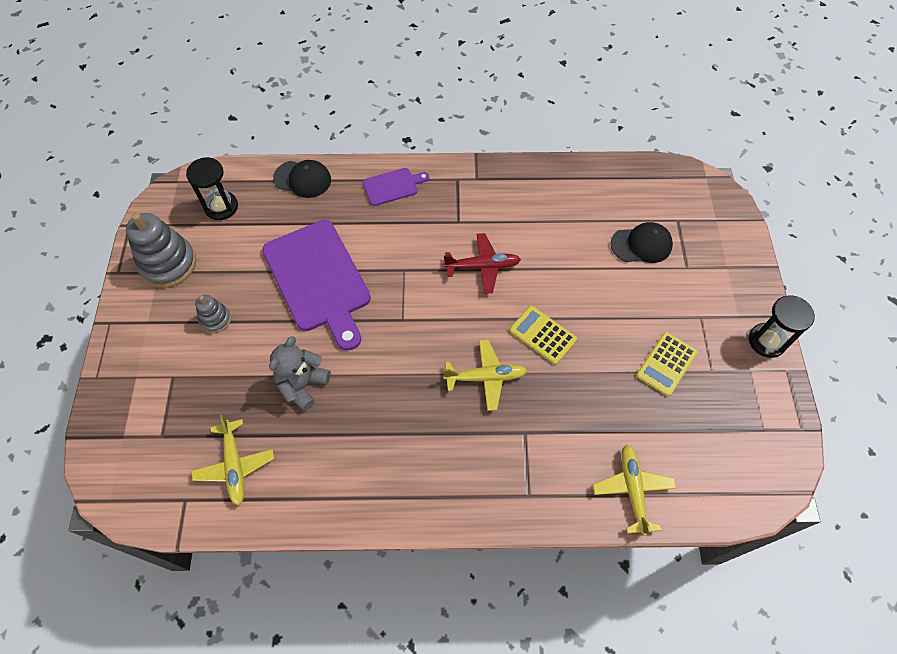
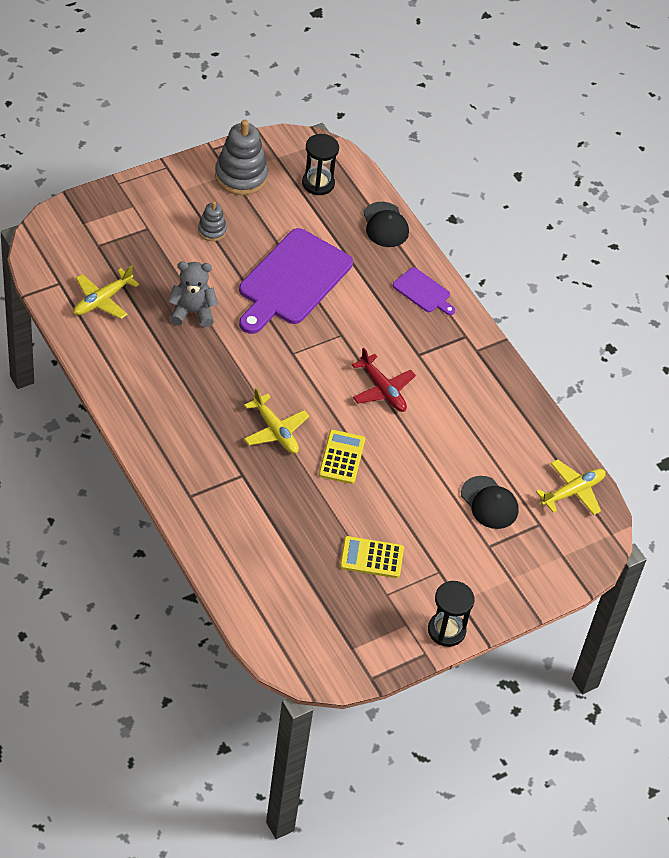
camera: 55 degrees right, 10 degrees down
yellow plane [593,445,676,536] -> yellow plane moved to [536,459,606,515]

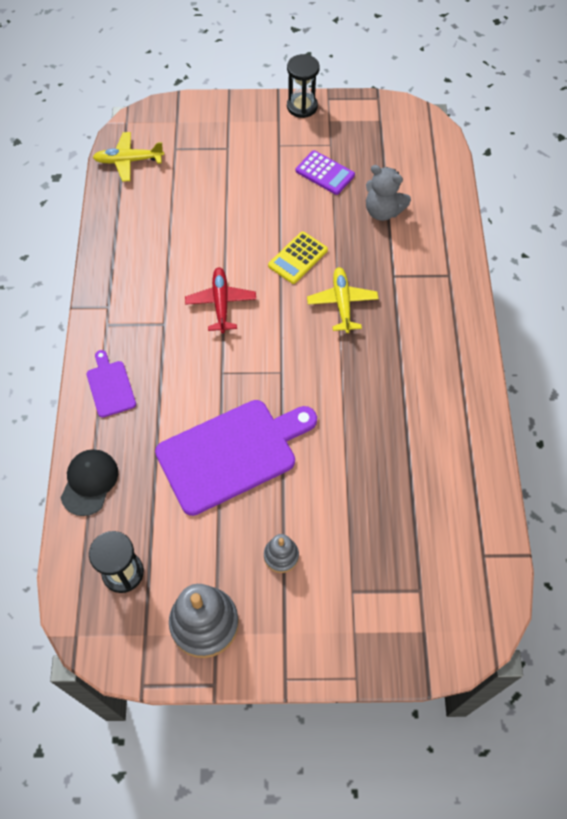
camera: 145 degrees left, 10 degrees up
yellow plane [74,265,139,319] -> none
grey teddy bear [168,261,218,327] -> grey teddy bear moved to [366,165,411,221]
yellow calculator [340,536,404,578] -> purple calculator [296,150,355,195]
black cap [461,476,518,529] -> none

